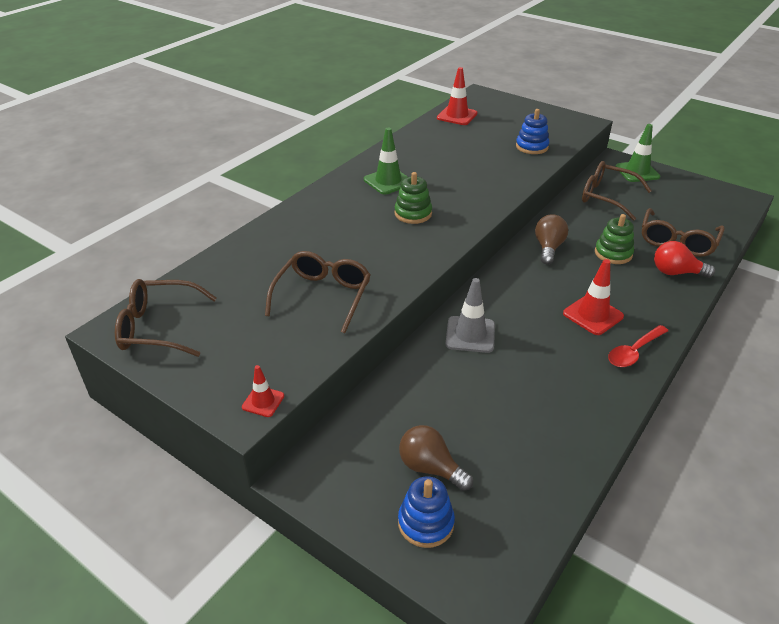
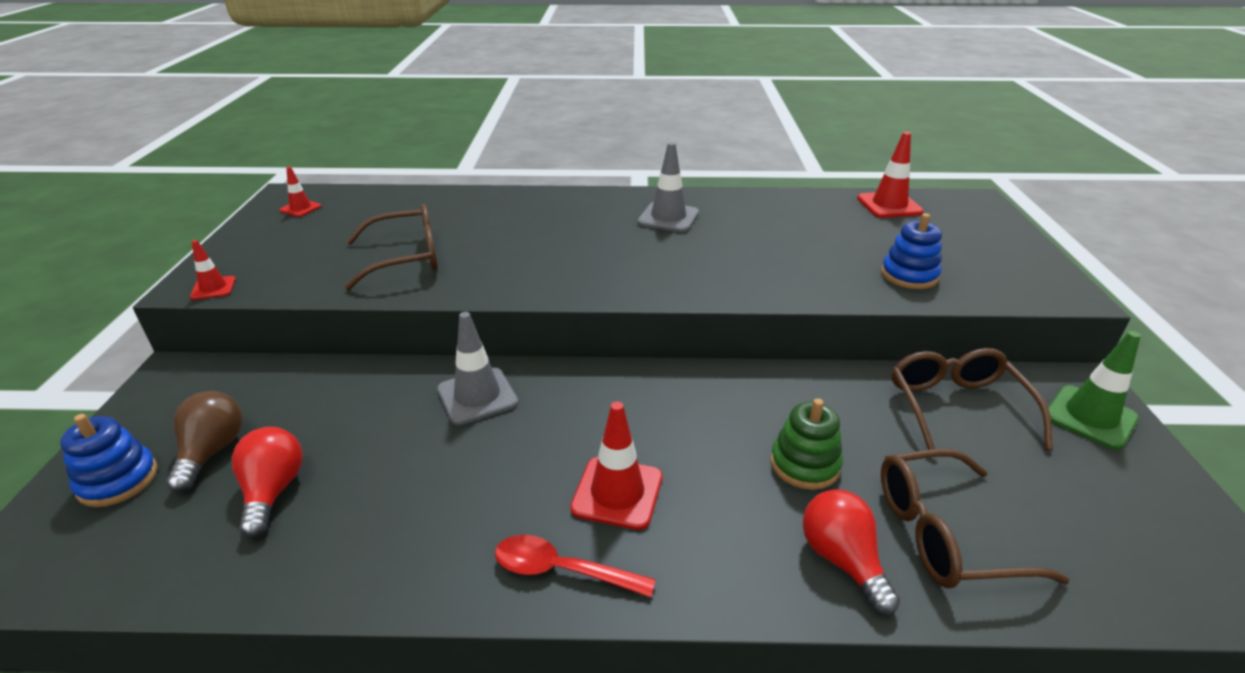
camera: 55 degrees right, 5 degrees down
brown glasses [115,279,217,357] -> red traffic cone [280,166,321,217]
green traffic cone [364,128,408,195] -> grey traffic cone [637,142,699,232]
green stacking toy [394,172,432,224] -> none
brown light bulb [535,214,568,264] -> none
none -> red light bulb [232,427,303,538]

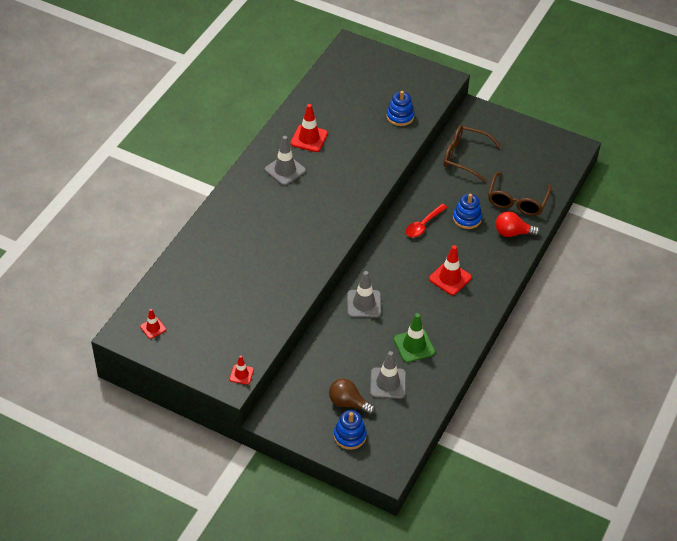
camera: 65 degrees left, 15 degrees up
red light bulb [232,427,303,538] -> grey traffic cone [370,351,406,399]
brown glasses [344,204,438,290] -> none
red spoon [495,535,656,598] -> red spoon moved to [406,204,448,237]
green stacking toy [771,398,843,490] -> blue stacking toy [453,194,482,229]
red traffic cone [857,132,924,218] -> red traffic cone moved to [290,104,328,152]
green traffic cone [1048,331,1141,450] -> green traffic cone moved to [393,313,435,363]

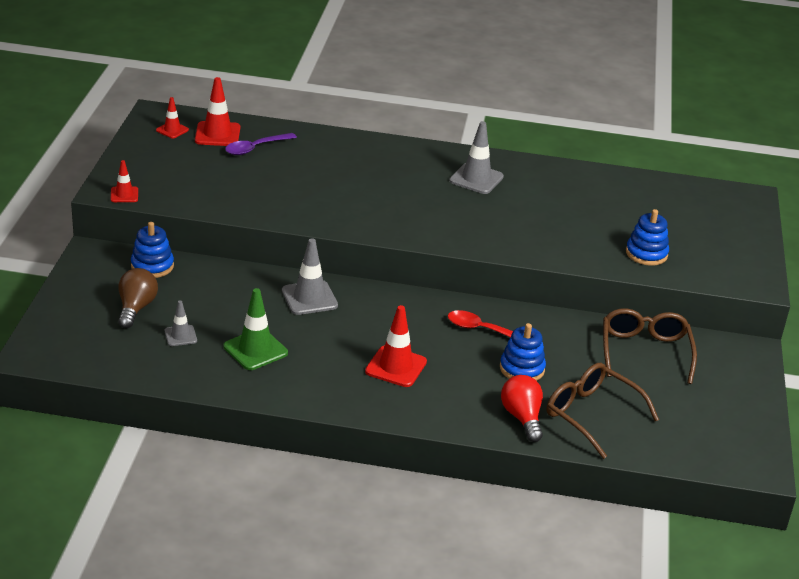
camera: 70 degrees right, 15 degrees down
red traffic cone [290,104,328,152] -> red traffic cone moved to [195,77,240,146]
blue stacking toy [334,410,367,450] -> blue stacking toy moved to [131,222,174,278]
grey traffic cone [370,351,406,399] -> grey traffic cone [165,301,197,346], size x0.58
brown glasses [488,172,552,216] -> brown glasses turned 45 degrees clockwise [547,363,659,459]
none -> purple spoon [225,133,297,155]

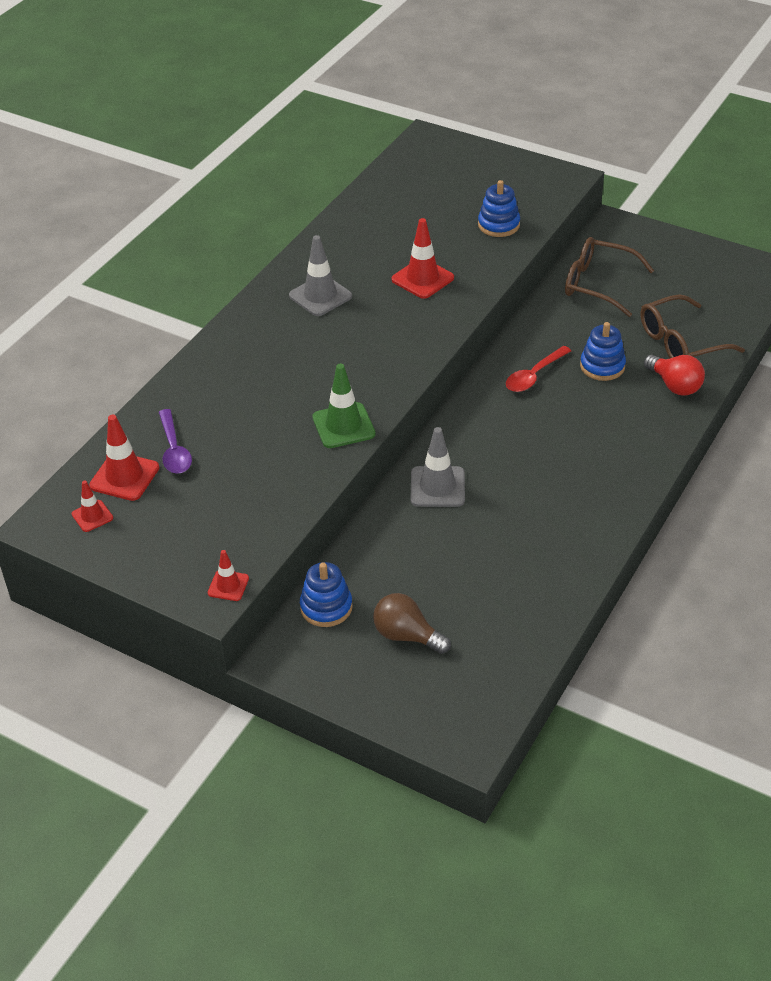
camera: 65 degrees left, 10 degrees up
grey traffic cone [165,301,197,346] -> none
green traffic cone [224,288,288,370] -> green traffic cone moved to [312,364,376,448]
red traffic cone [365,305,427,387] -> red traffic cone moved to [391,218,454,299]
red light bulb [501,375,543,442] -> red light bulb turned 135 degrees counterclockwise [644,355,705,396]

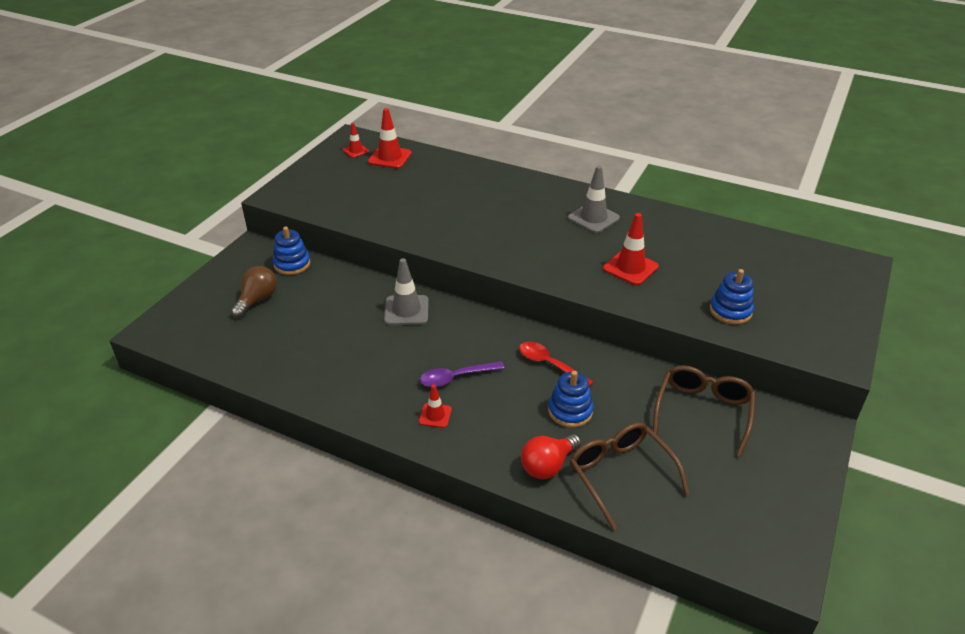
camera: 85 degrees right, 5 degrees down
purple spoon [159,409,192,474] -> purple spoon moved to [420,361,505,387]
red traffic cone [208,550,249,601] -> red traffic cone moved to [419,385,452,428]
green traffic cone [312,364,376,448] -> none

